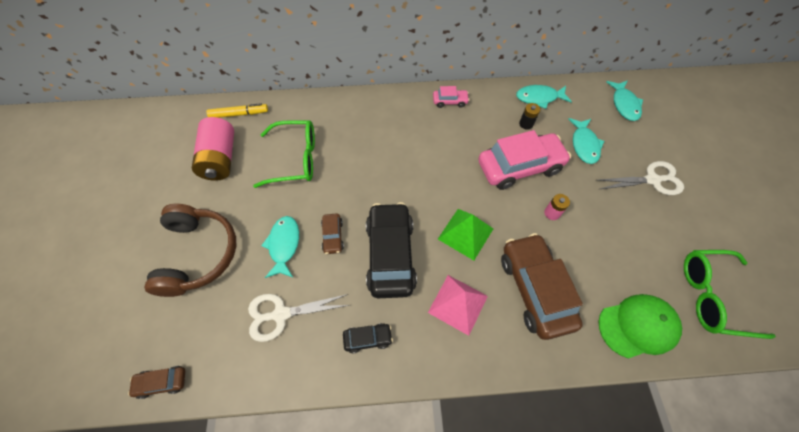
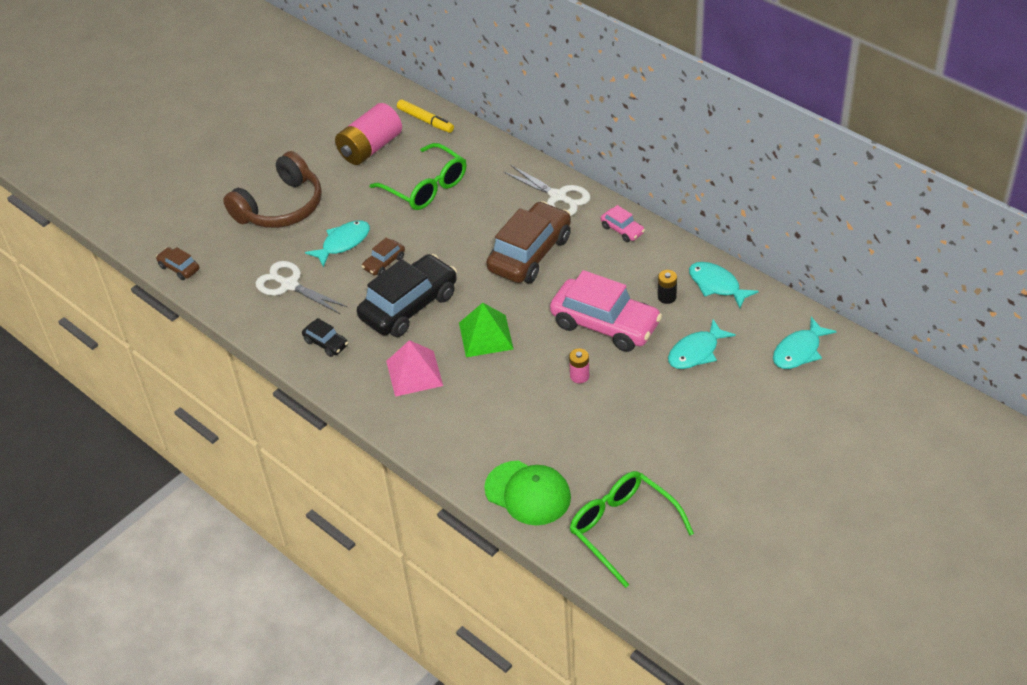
camera: 50 degrees right, 15 degrees down
brown car [501,233,583,340] -> brown car moved to [487,201,571,283]
white scissors [597,161,684,195] -> white scissors moved to [503,165,591,216]

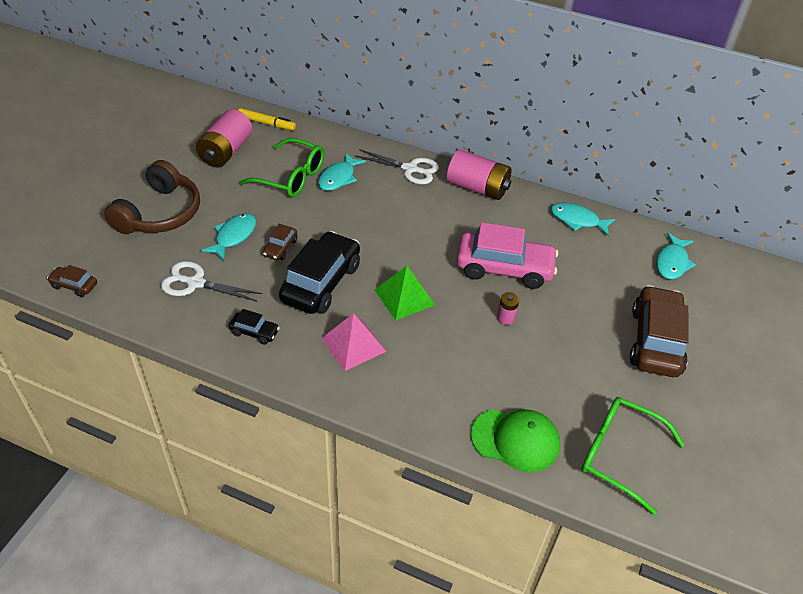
camera: 25 degrees left, 0 degrees up
brown car [487,201,571,283] -> brown car moved to [630,285,689,377]
pink car [601,205,645,242] -> pink battery [447,150,512,200]
black battery [658,270,677,304] -> none
turquoise fish [668,319,736,369] -> turquoise fish moved to [318,153,366,191]

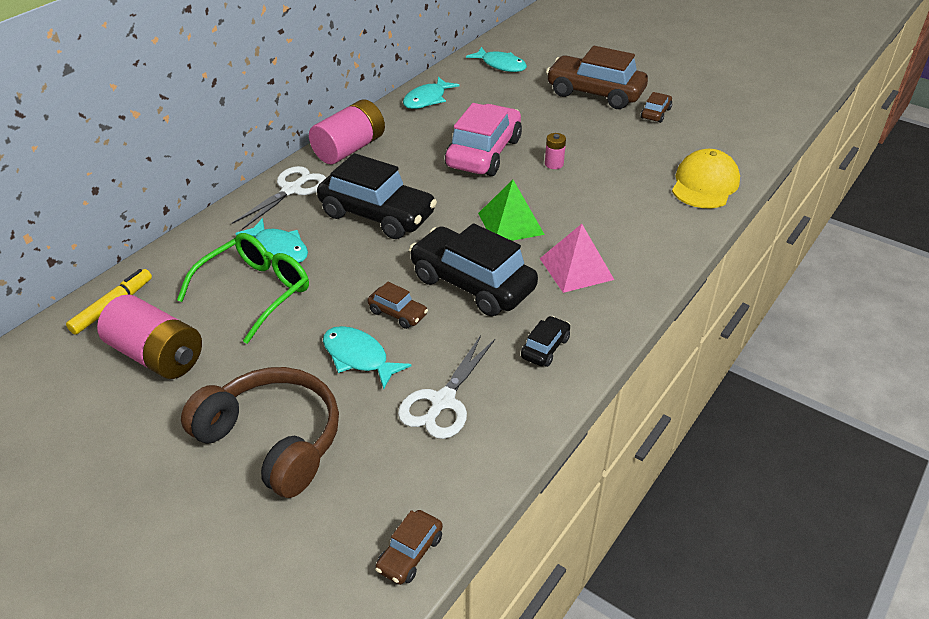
camera: 75 degrees left, 5 degrees down
green cap [471,409,560,472] -> yellow cap [672,149,740,208]
green glasses [581,397,685,515] -> none
none -> black car [317,153,437,239]
none -> brown car [641,92,672,123]

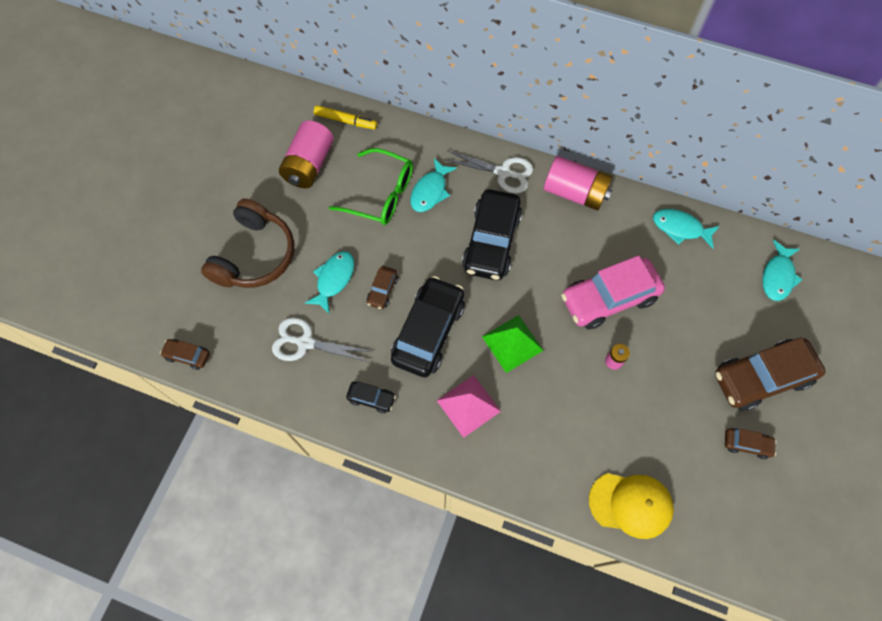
camera: 75 degrees right, 25 degrees up
pink car [445,103,522,176] -> pink car turned 150 degrees clockwise [561,255,665,330]
brown car [546,46,648,109] -> brown car turned 120 degrees counterclockwise [715,337,826,411]

